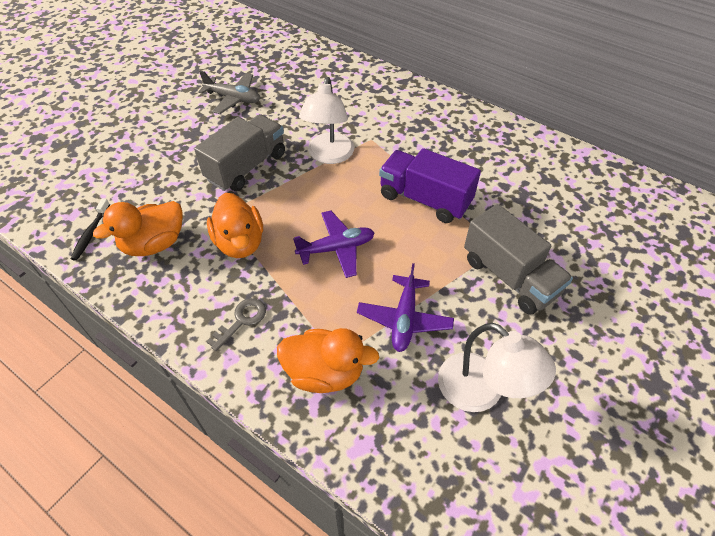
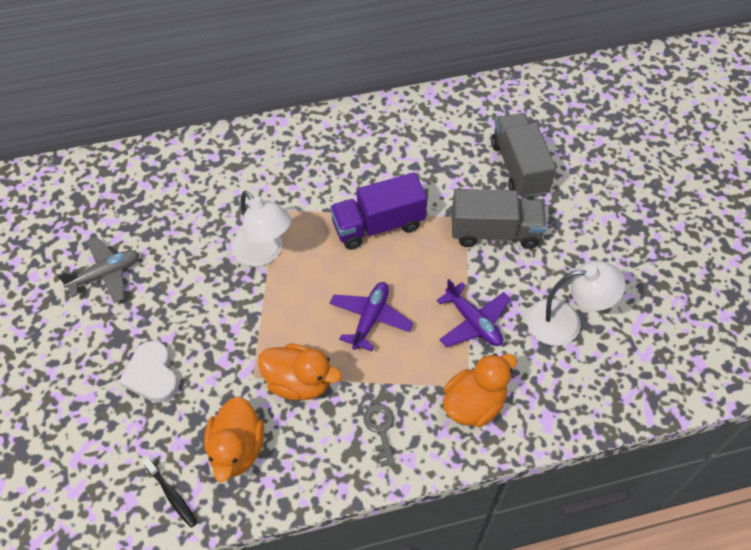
camera: 50 degrees left, 5 degrees up
grey truck [194,114,285,191] -> grey truck moved to [491,113,556,198]
none -> white heart [119,341,178,403]

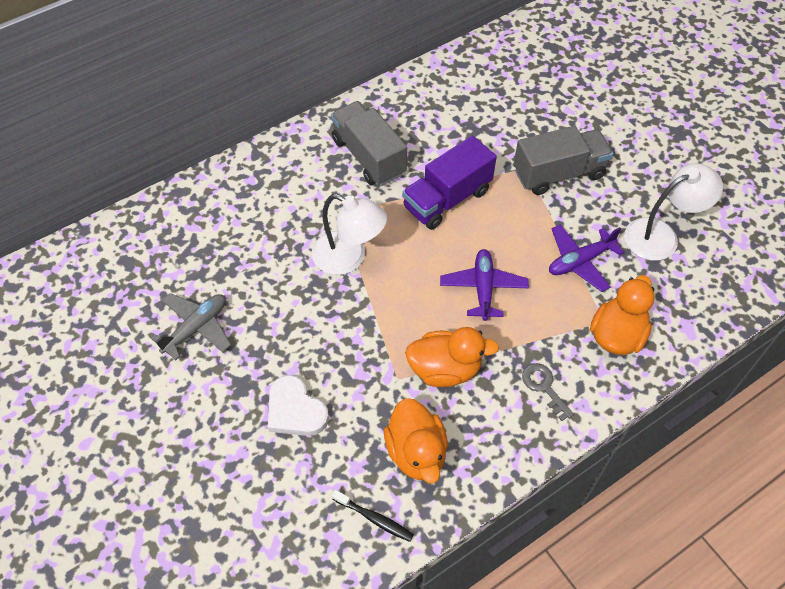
camera: 20 degrees left, 0 degrees up
purple plane [436,279,511,347] -> purple plane turned 120 degrees clockwise [549,224,624,292]
grey truck [491,113,556,198] -> grey truck moved to [331,101,407,186]

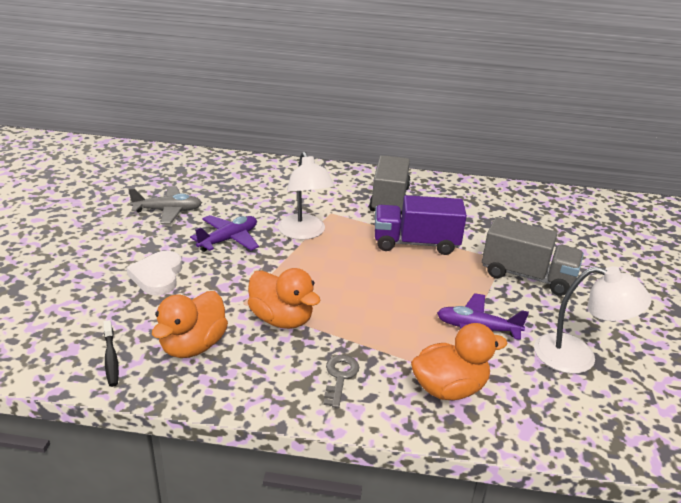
camera: 40 degrees right, 25 degrees down
purple plane [440,249,529,321] -> purple plane moved to [190,215,259,252]

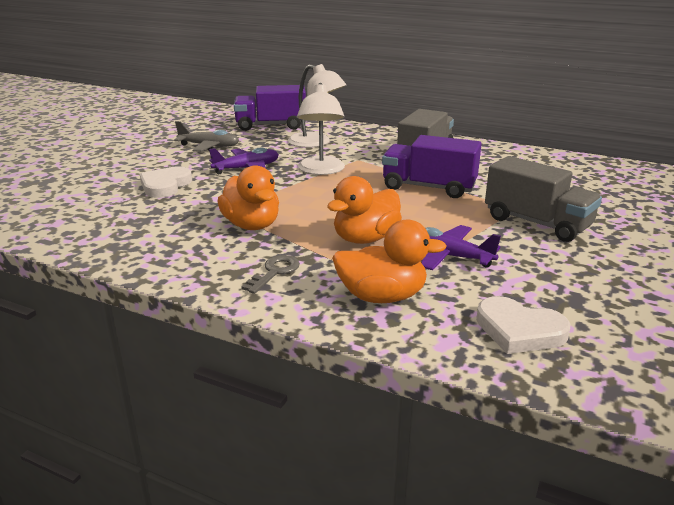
camera: 20 degrees right, 5 degrees down
black toothbrush [103,320,119,387] -> none
orange duck [152,291,228,358] -> orange duck moved to [327,176,402,244]
white lamp [534,266,652,374] -> white lamp moved to [288,64,346,148]
none -> purple truck [234,85,306,131]
none -> white heart [476,296,570,354]

